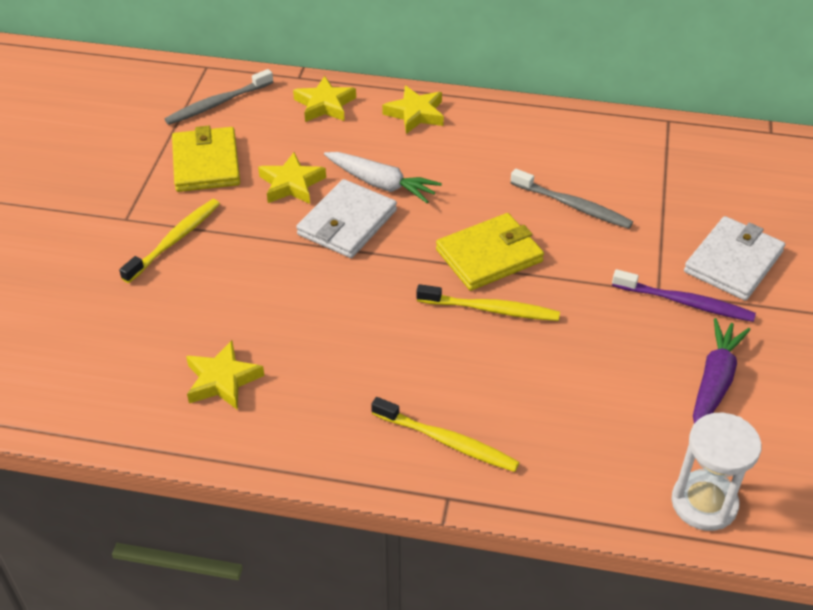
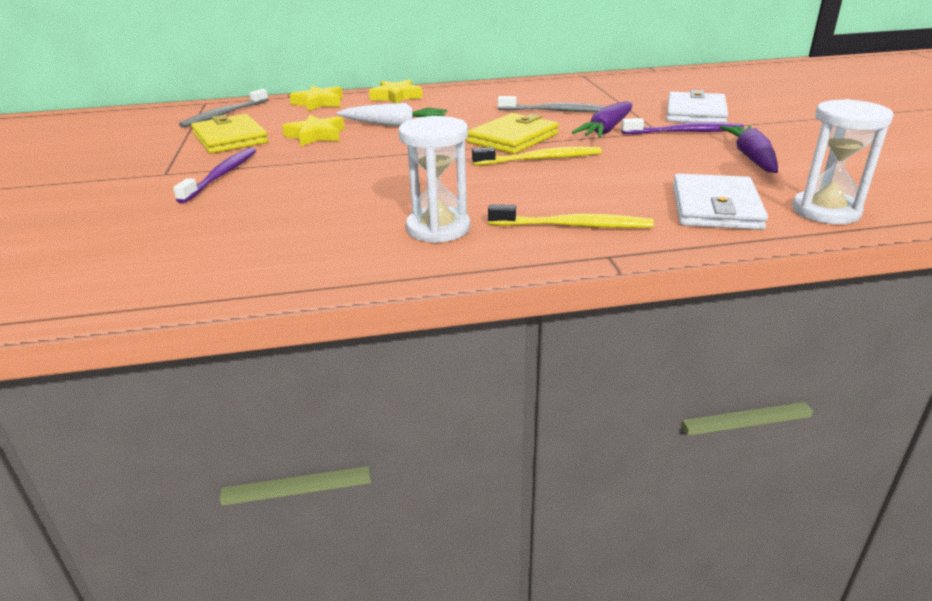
camera: 20 degrees left, 15 degrees down
yellow toothbrush [119,199,220,283] -> purple toothbrush [173,148,256,203]
yellow star [186,340,264,410] -> none
white wallet [296,179,397,258] -> white wallet moved to [673,174,768,230]
none -> white hourglass [398,116,470,243]
none -> purple carrot [572,101,632,138]

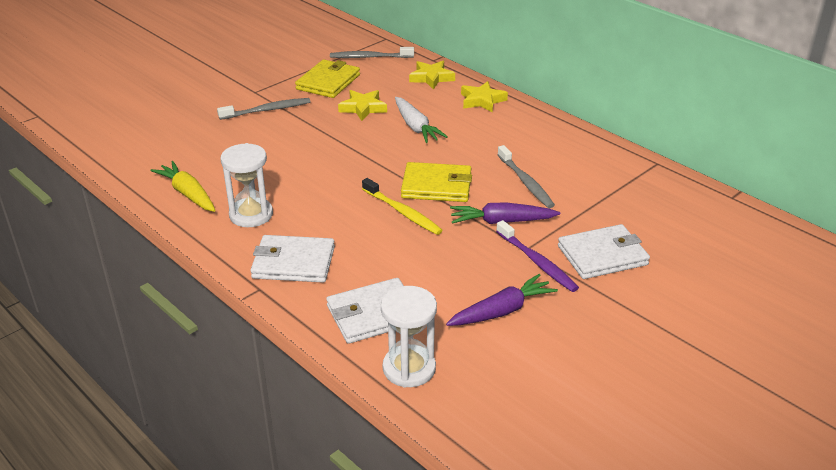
camera: 55 degrees right, 5 degrees up
purple toothbrush [173,148,256,203] -> grey toothbrush [217,98,311,120]
yellow toothbrush [488,204,654,228] -> white wallet [250,235,335,283]
none -> yellow carrot [150,161,216,212]

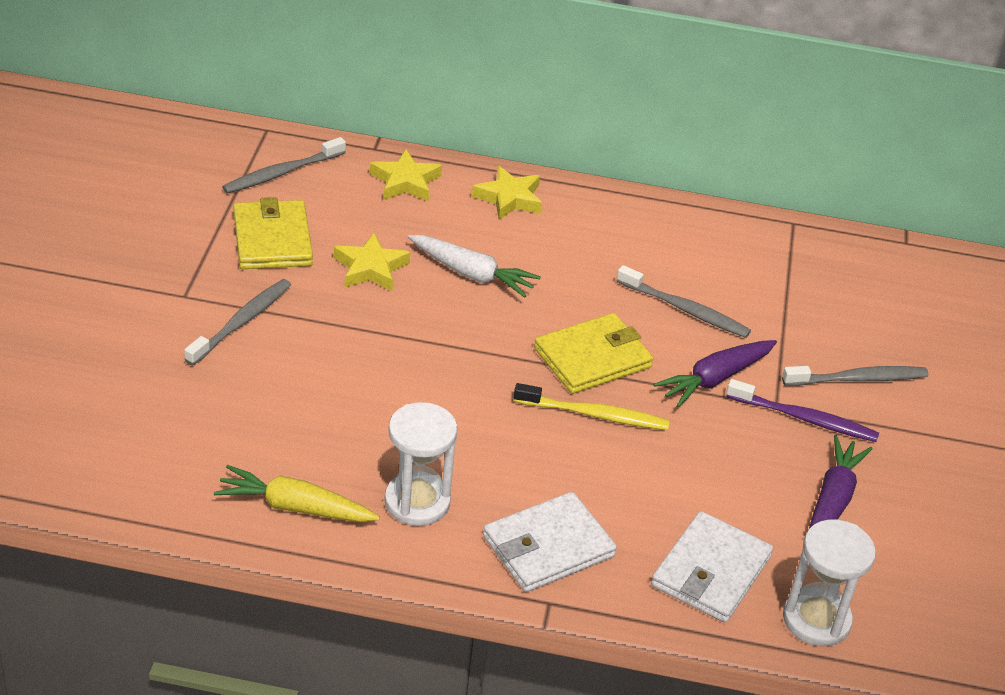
camera: 40 degrees left, 5 degrees up
white wallet [558,224,650,279] -> grey toothbrush [782,366,928,386]

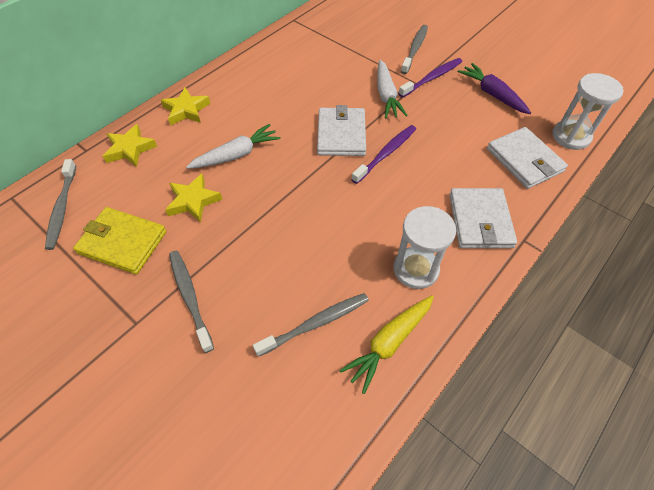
camera: 55 degrees left, 15 degrees up
yellow toothbrush [513,383,670,430] -> purple toothbrush [351,125,416,184]
yellow wallet [534,313,653,394] -> white wallet [317,105,366,156]
grey toothbrush [616,265,751,338] -> grey toothbrush moved to [253,293,369,357]
purple carrot [653,340,777,407] -> white carrot [377,60,408,118]

